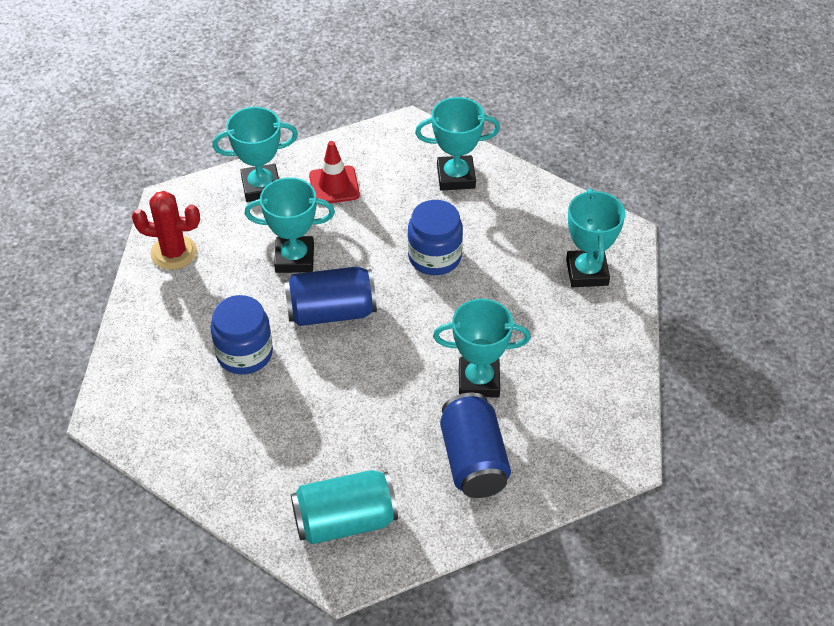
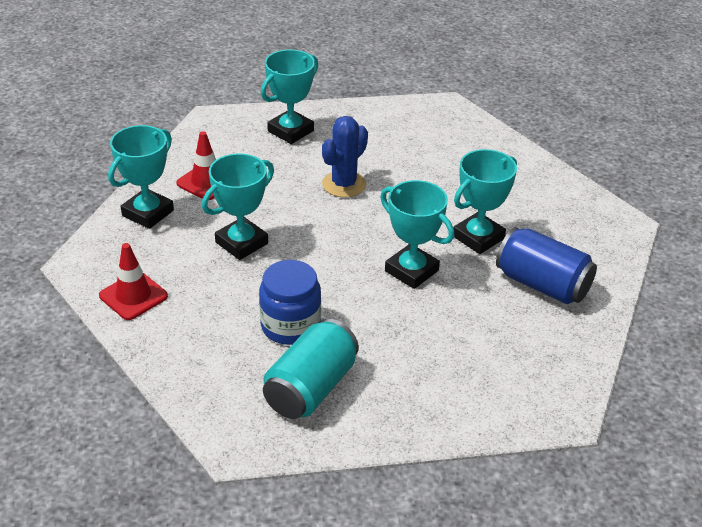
camera: 45 degrees left, 10 degrees down
red cactus [132,191,200,270] -> red traffic cone [99,243,168,320]
blue can [284,266,377,326] -> none
turquoise can [291,470,398,544] -> turquoise can moved to [263,319,359,419]
blue jar [408,200,463,275] -> blue cactus [322,116,368,197]
turquoise trophy [566,188,625,287] -> turquoise trophy moved to [380,180,454,289]

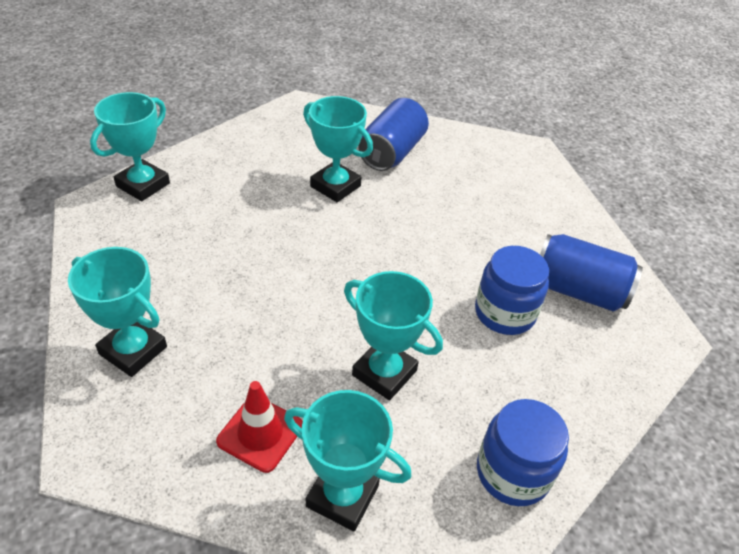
camera: 100 degrees left, 5 degrees up
red traffic cone [99,243,168,320] -> blue jar [477,399,569,506]
turquoise can [263,319,359,419] -> blue can [540,234,643,312]
blue cactus [322,116,368,197] -> none
turquoise trophy [380,180,454,289] -> turquoise trophy moved to [90,92,170,201]

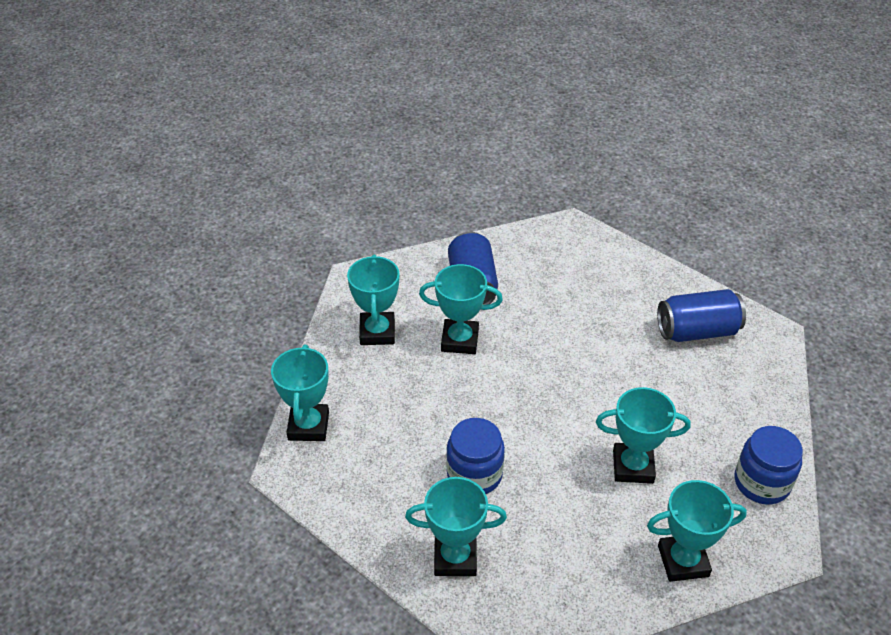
camera: 30 degrees left, 0 degrees up
red traffic cone [216,381,303,473] -> none
blue jar [475,246,549,335] -> blue jar moved to [446,418,505,494]
none -> turquoise trophy [347,255,399,345]

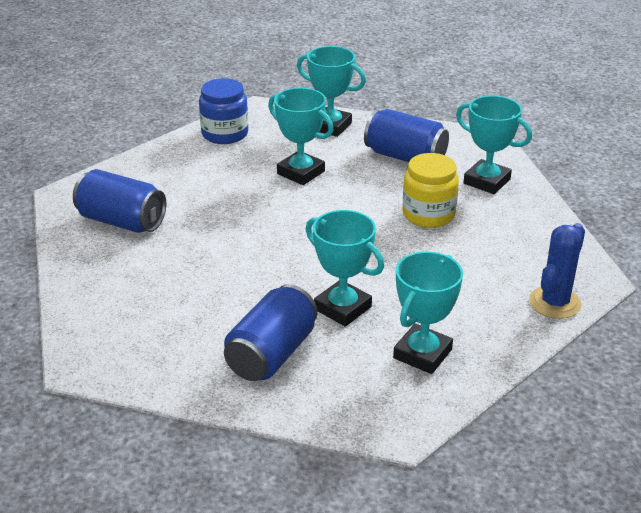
camera: 145 degrees left, 10 degrees down
turquoise trophy [271,345,329,441] -> blue cactus [529,223,585,319]
blue jar [446,418,505,494] -> yellow jar [403,153,459,228]
none -> blue can [364,109,449,162]

